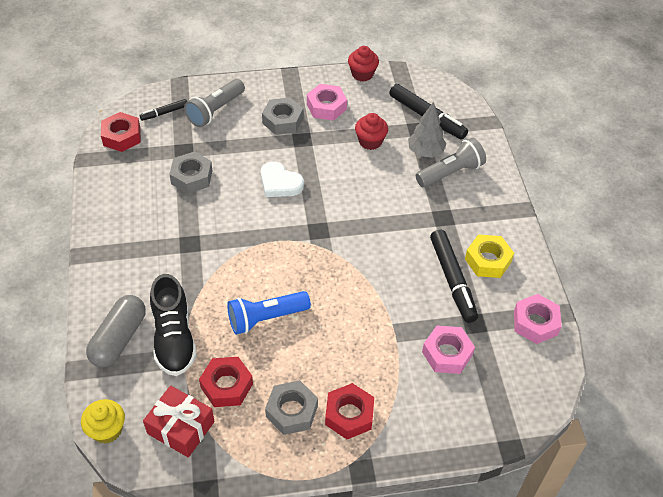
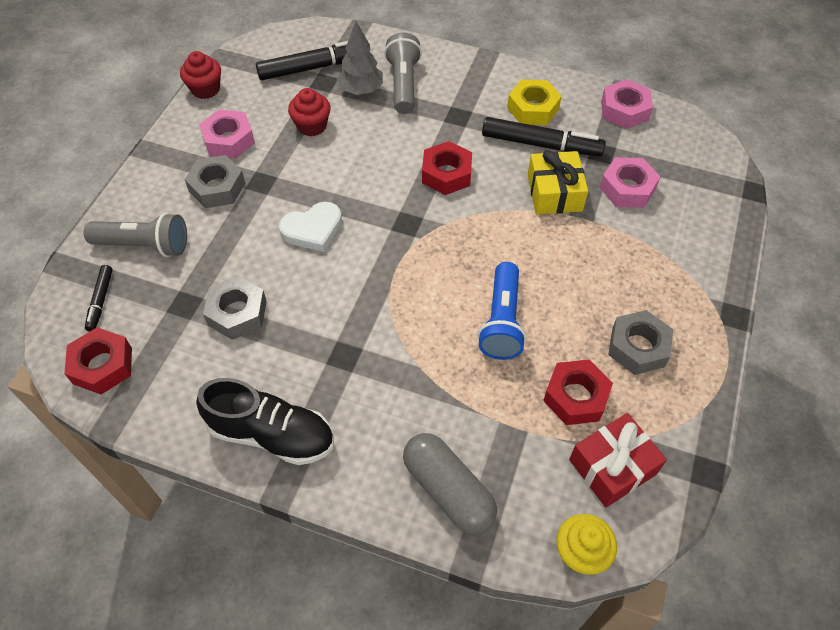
camera: 60 degrees left, 5 degrees up
black shoe [150,274,197,376] -> black shoe moved to [196,378,334,465]
grey flashlight [184,79,245,127] -> grey flashlight turned 60 degrees counterclockwise [84,213,187,257]
red nut [325,383,374,439] -> red nut moved to [422,141,472,195]
none -> yellow gift [528,150,588,214]

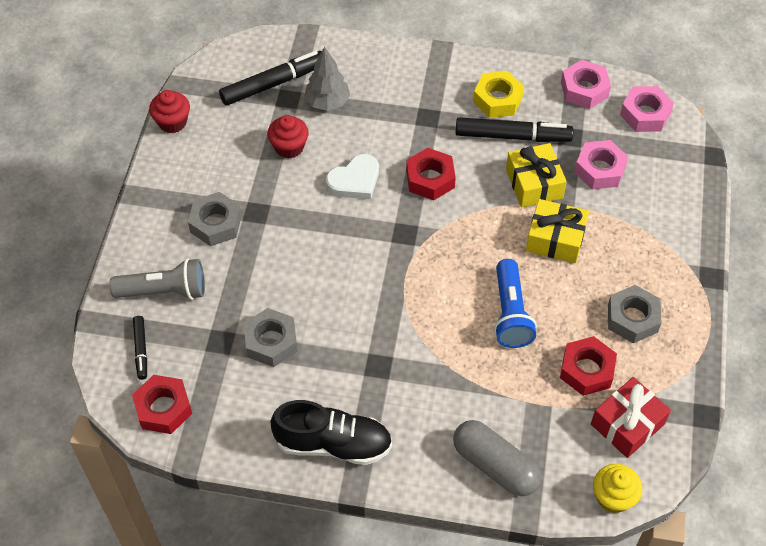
camera: 10 degrees left, 0 degrees up
pink nut [199,109,255,159] -> pink nut moved to [620,86,674,132]
white heart [279,202,342,252] -> white heart moved to [326,154,379,199]
grey flashlight [384,32,422,114] -> none
none -> yellow gift [526,199,589,263]

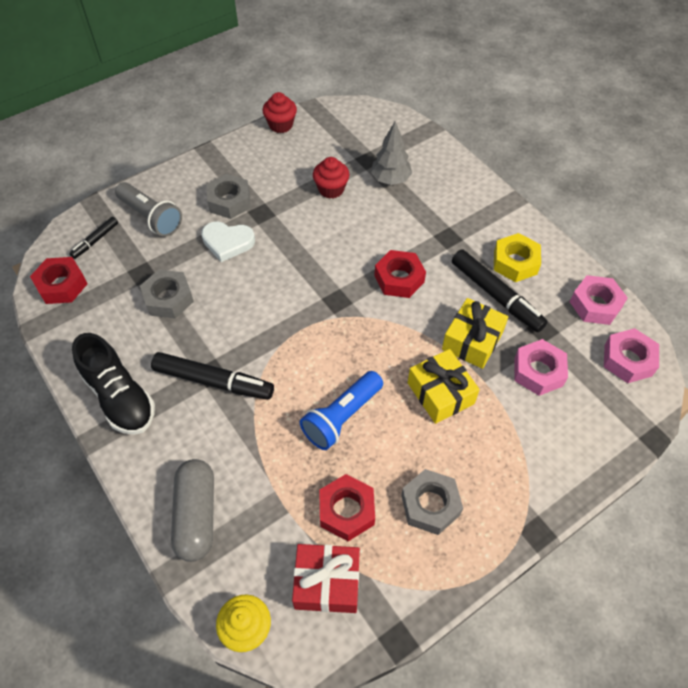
camera: 45 degrees right, 0 degrees up
black marker [219,51,322,106] -> black marker moved to [151,352,274,400]
white heart [326,154,379,199] -> white heart moved to [201,221,255,262]

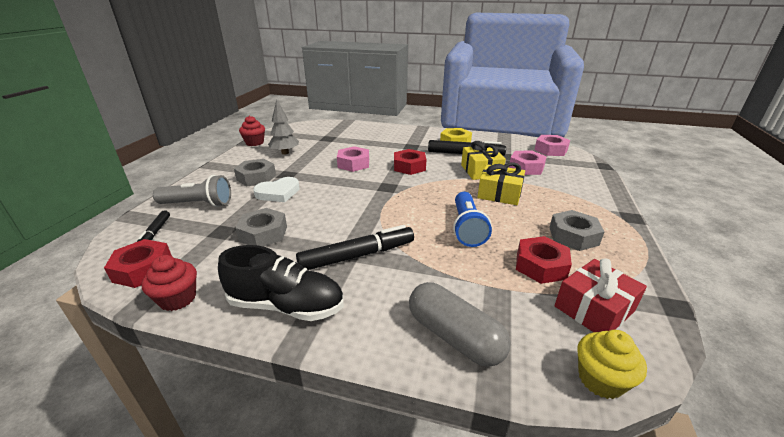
camera: 40 degrees left, 25 degrees down
red cupcake [313,157,349,198] -> red cupcake moved to [141,255,197,311]
grey tree [371,121,412,185] -> grey tree moved to [268,99,299,155]
pink nut [570,275,628,325] -> pink nut moved to [337,146,369,172]

